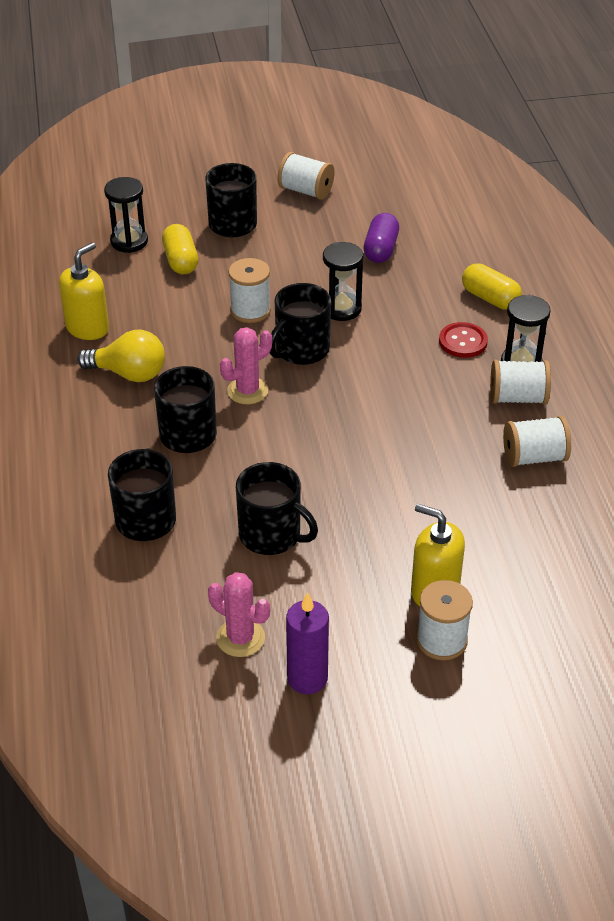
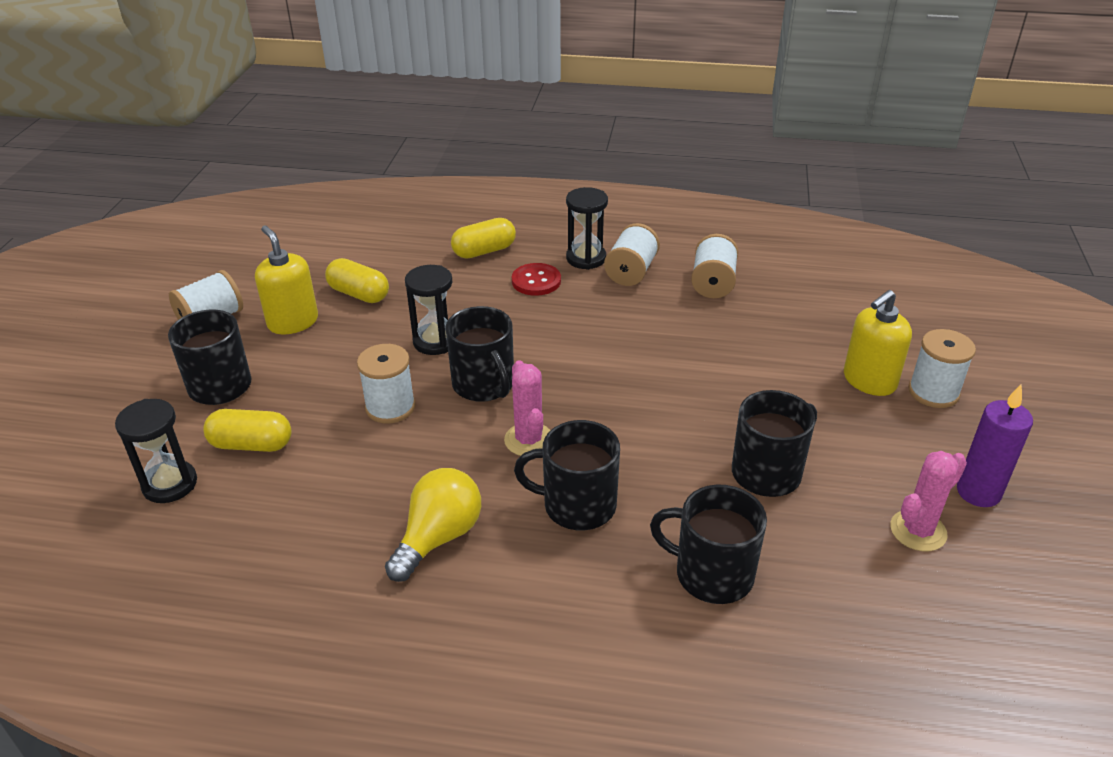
camera: 70 degrees left, 5 degrees down
yellow soap dispenser [59,242,109,340] -> yellow soap dispenser moved to [255,226,318,334]
purple capsule [364,213,399,263] -> yellow capsule [325,258,389,303]

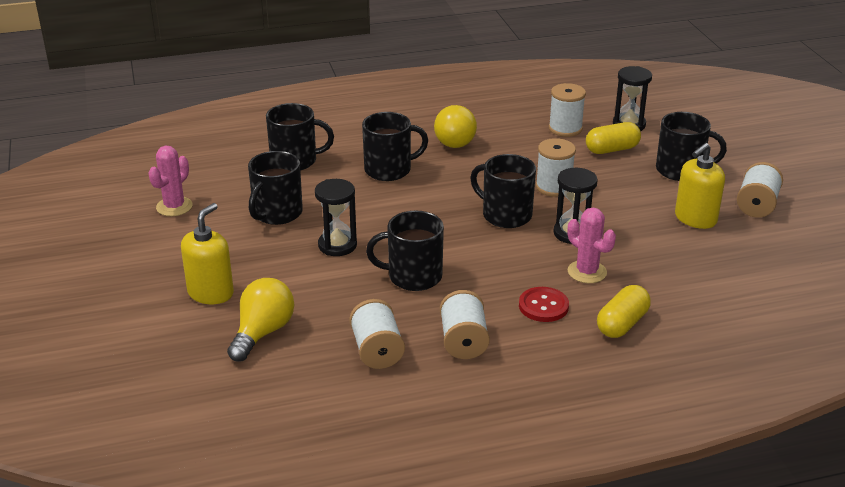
camera: 155 degrees right, 5 degrees down
yellow soap dispenser [255,226,318,334] -> yellow soap dispenser turned 105 degrees clockwise [675,143,725,229]
yellow capsule [325,258,389,303] -> none
pink cactus [504,360,550,456] -> pink cactus moved to [567,207,616,283]
black hourglass [566,187,608,270] -> black hourglass moved to [315,179,357,256]
white spool [908,329,976,408] -> white spool moved to [549,83,586,137]
purple candle [957,385,1033,507] -> none
none -> yellow light bulb [227,278,294,362]
none -> black mug [366,211,444,291]

